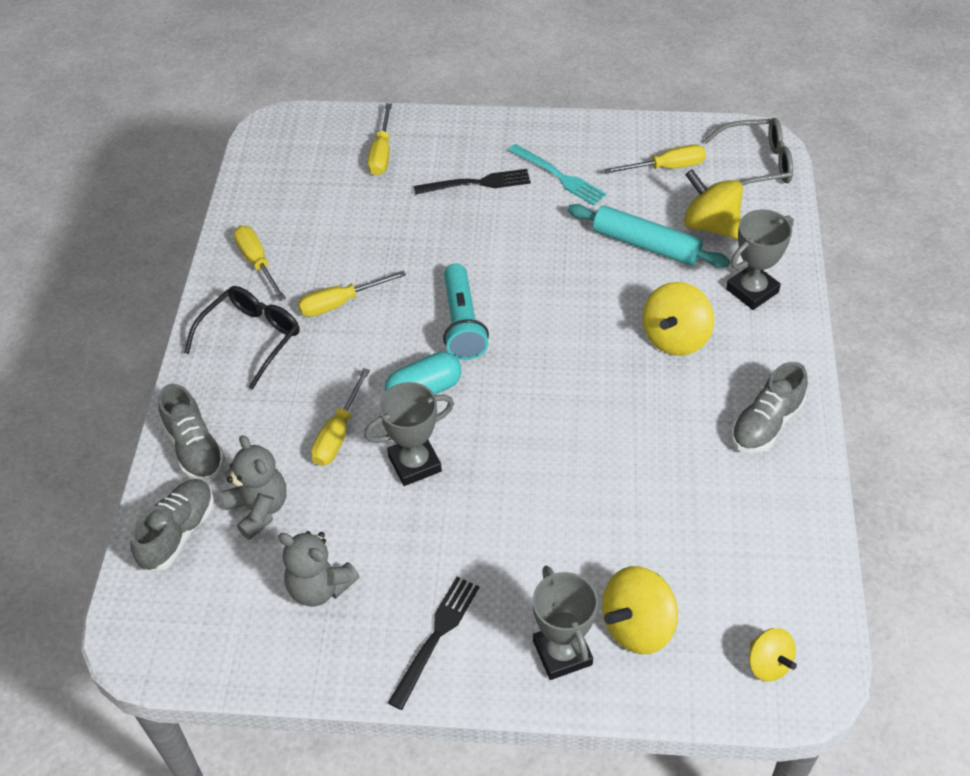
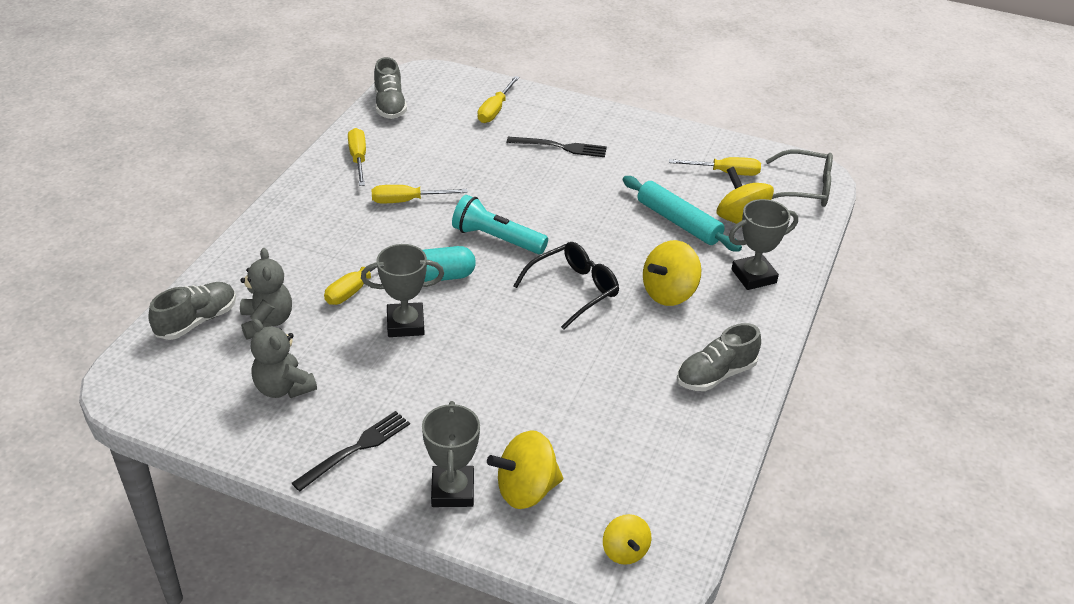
camera: 15 degrees right, 10 degrees down
grey shoe [158,384,225,481] -> grey shoe moved to [374,57,407,119]
black glasses [184,286,300,390] -> black glasses moved to [513,242,619,330]
turquoise flashlight [443,264,489,360] -> turquoise flashlight turned 105 degrees clockwise [452,195,548,254]
turquoise fork [508,144,607,206] -> none

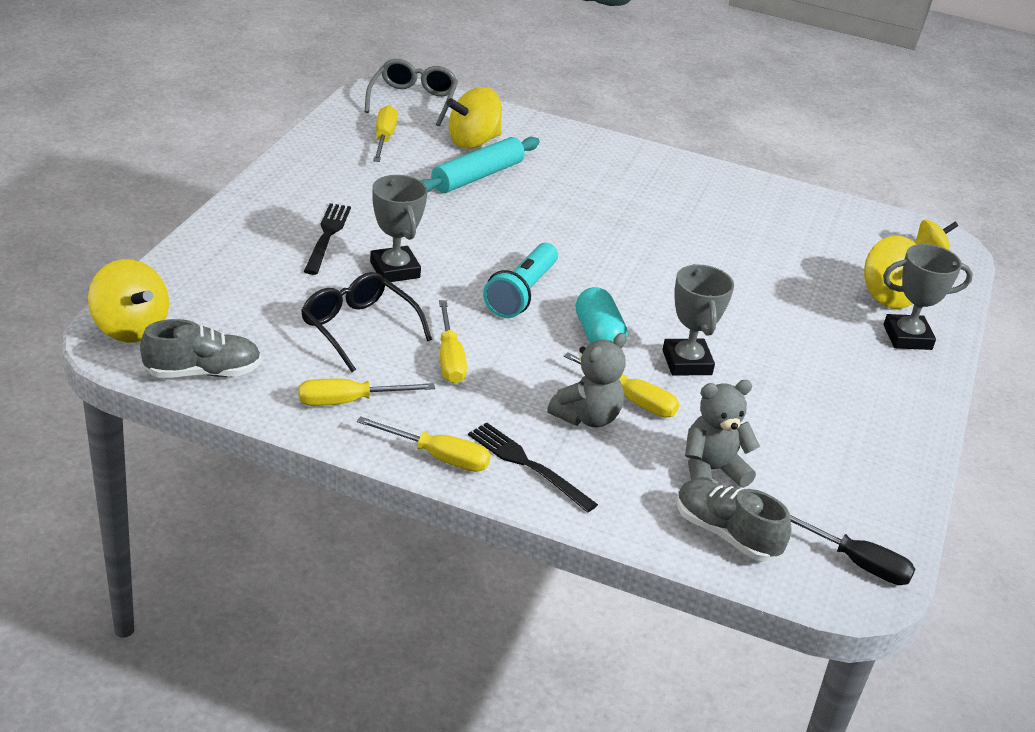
camera: 95 degrees left, 5 degrees down
grey teddy bear [251,319,317,398] -> grey teddy bear moved to [547,333,627,427]
black fork [292,411,410,492] -> black fork moved to [468,422,598,512]
yellow screwdriver [478,76,520,123] -> yellow screwdriver moved to [357,416,491,472]
black glasses [513,242,619,330] -> black glasses moved to [301,272,432,372]
yellow spinning top [643,240,701,306] -> yellow spinning top moved to [88,259,169,342]
grey shoe [677,323,761,391] -> none
grey trophy [729,199,798,290] -> grey trophy moved to [370,175,428,282]
none -> black screwdriver [790,515,915,585]

